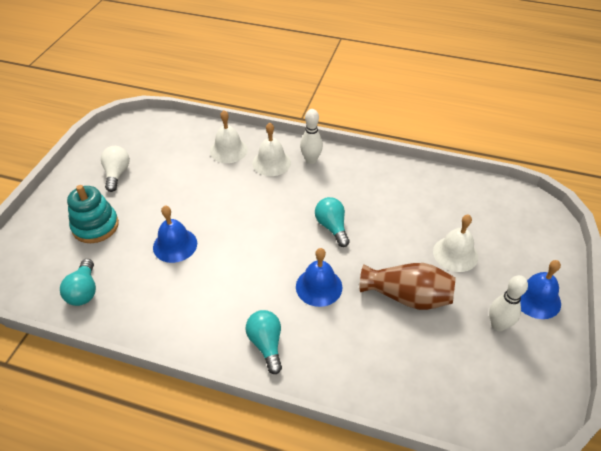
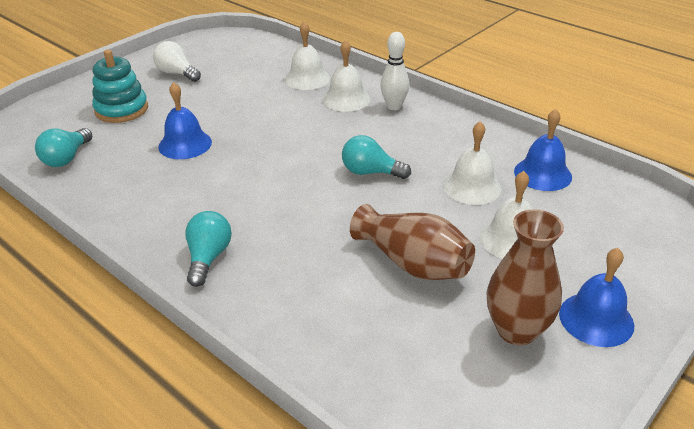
camera: 25 degrees right, 10 degrees down
white light bulb [101,146,130,192] -> white light bulb turned 75 degrees counterclockwise [153,41,201,82]
blue bell [296,248,342,307] -> blue bell moved to [514,109,572,191]
turquoise light bulb [315,197,350,247] -> turquoise light bulb turned 75 degrees counterclockwise [342,135,411,179]
white bowling pin [489,275,528,331] -> brown vase [487,209,564,345]
none -> white bell [443,121,502,205]

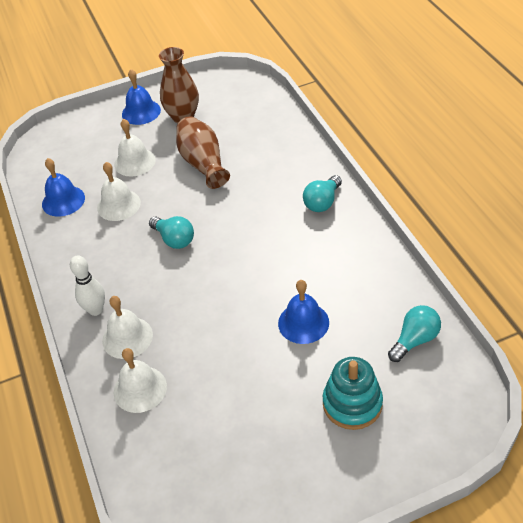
camera: 150 degrees left, 10 degrees up
white light bulb [153,41,201,82] -> none

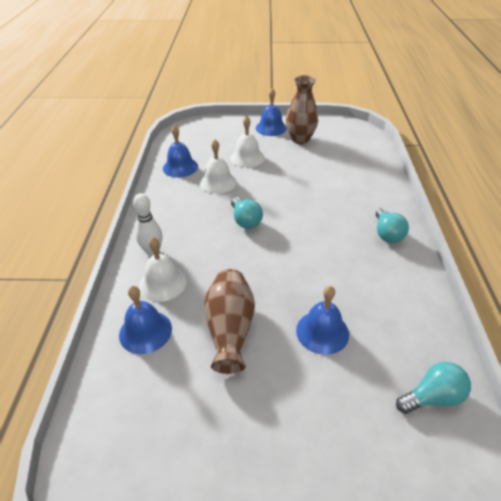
camera: 20 degrees right, 5 degrees down
white bell [114,348,167,413] -> blue bell [119,286,172,354]
brown vase [176,116,230,189] -> brown vase moved to [204,269,255,374]
turquoise light bulb [303,175,342,212] -> turquoise light bulb turned 60 degrees counterclockwise [376,208,409,243]
turquoise stacking toy [323,357,383,430] -> none

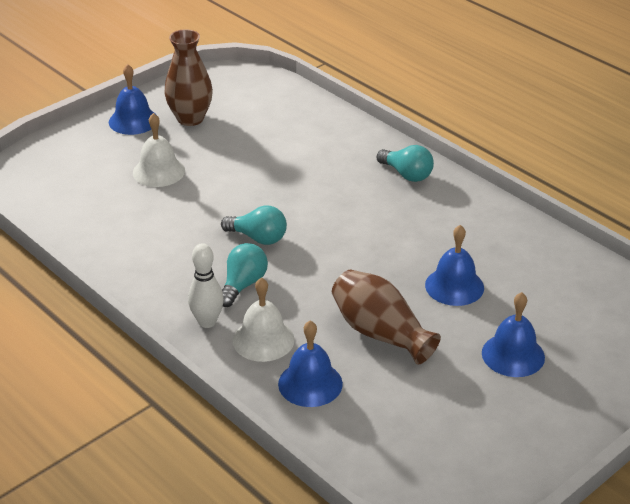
camera: 45 degrees left, 5 degrees down
blue bell [163,125,198,178] -> blue bell moved to [482,292,545,377]
white bell [200,139,236,194] -> none
turquoise light bulb [396,362,471,414] -> turquoise light bulb moved to [222,243,268,307]

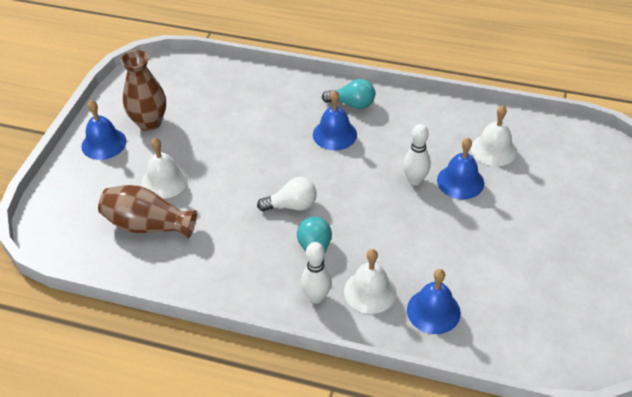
camera: 30 degrees left, 10 degrees up
turquoise light bulb [221,205,287,245] -> white light bulb [257,177,317,211]
brown vase [332,269,441,365] -> brown vase moved to [98,185,197,239]
blue bell [482,292,545,377] -> blue bell moved to [313,90,357,150]
none -> white bowling pin [403,124,431,185]
none -> white bell [471,105,517,166]

